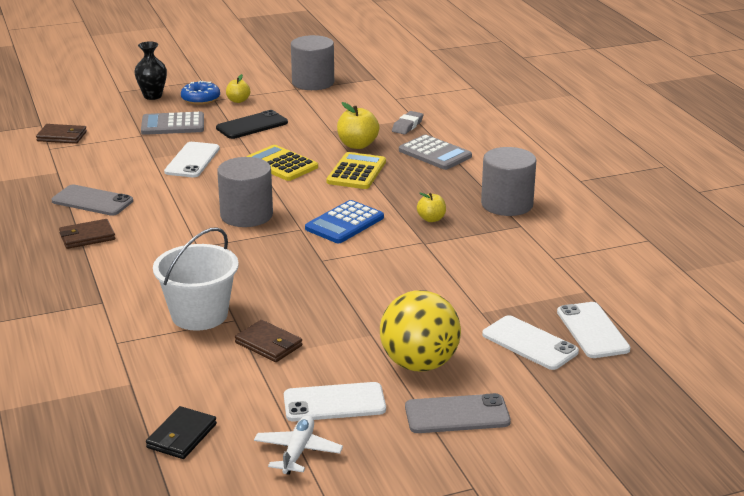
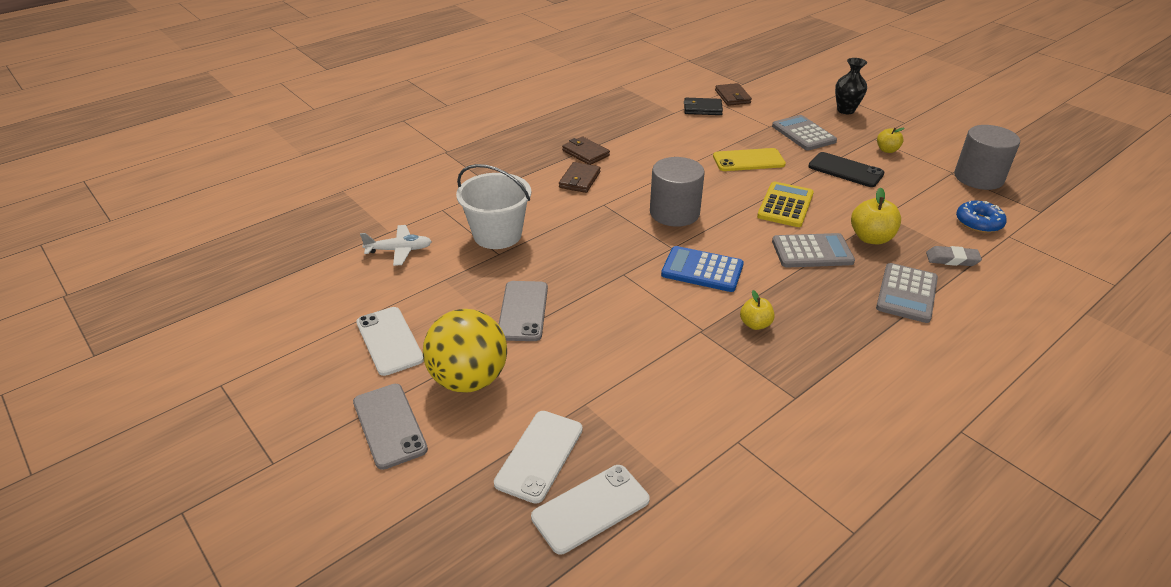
camera: 70 degrees right, 10 degrees up
grey phone [51,185,133,216] -> grey phone moved to [498,281,548,341]
black wallet [146,406,217,459] -> black wallet moved to [684,98,723,115]
white phone [164,142,220,177] -> yellow phone [713,148,786,171]
blue donut [181,81,220,105] -> blue donut moved to [956,201,1007,233]
brown wallet [235,320,302,362] -> brown wallet moved to [559,162,601,193]
white plane [254,415,343,475] -> white plane moved to [360,225,432,266]
yellow calculator [327,152,386,189] -> grey calculator [772,233,855,268]
grey cylinder [481,147,536,216] -> none

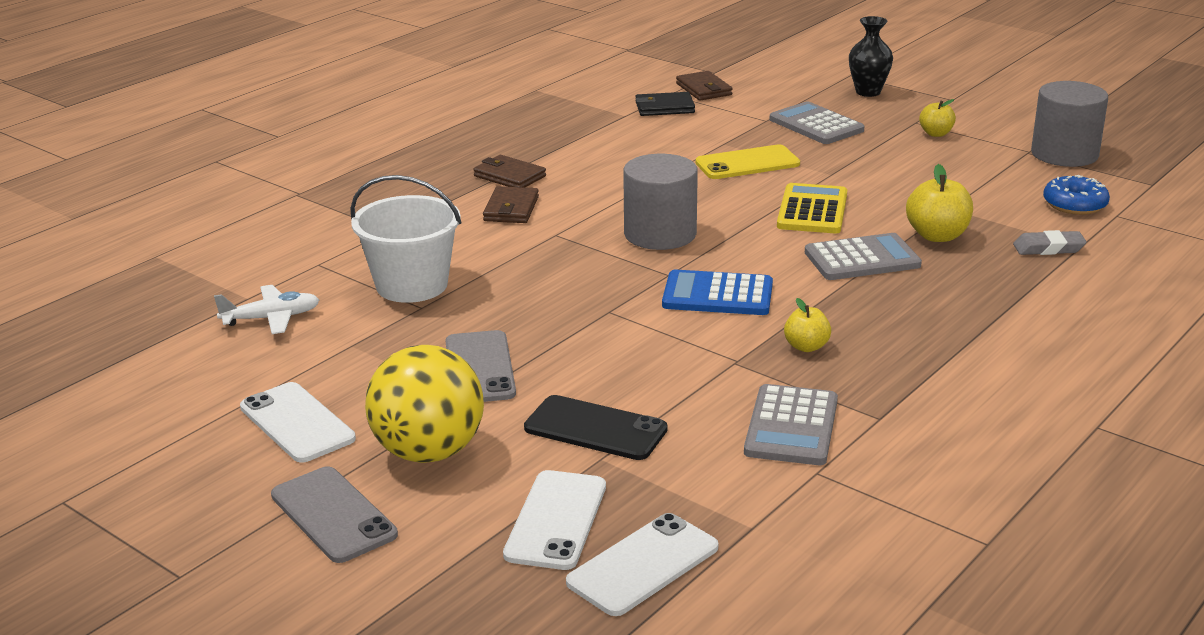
camera: 10 degrees left, 10 degrees down
black phone [808,152,884,187] -> black phone moved to [524,395,668,460]
grey calculator [876,263,938,323] -> grey calculator moved to [744,384,838,465]

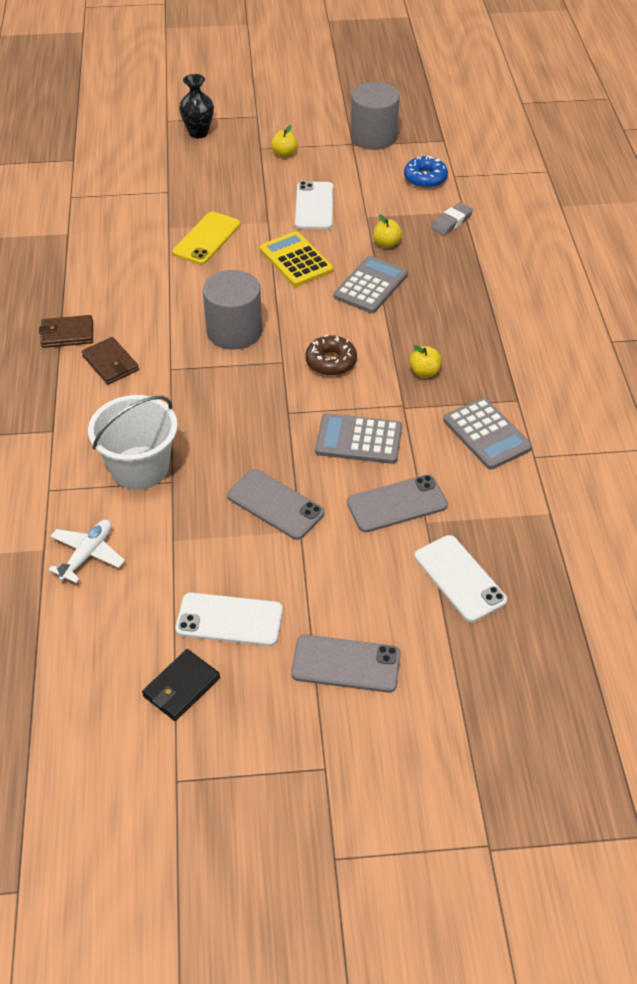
camera: 45 degrees left, 20 degrees up
yellow ball [365,345,484,463] -> none
black phone [524,395,668,460] -> grey phone [347,475,448,532]
white phone [566,513,718,616] -> white phone moved to [295,181,333,229]
black wallet [635,92,695,116] -> black wallet moved to [142,649,220,721]
blue calculator [662,270,773,315] -> brown donut [305,335,357,376]
brown wallet [676,71,733,101] -> none
grey calculator [769,102,864,144] -> grey calculator moved to [315,413,402,464]
yellow apple [906,164,973,242] -> yellow apple [373,214,402,248], size x0.62

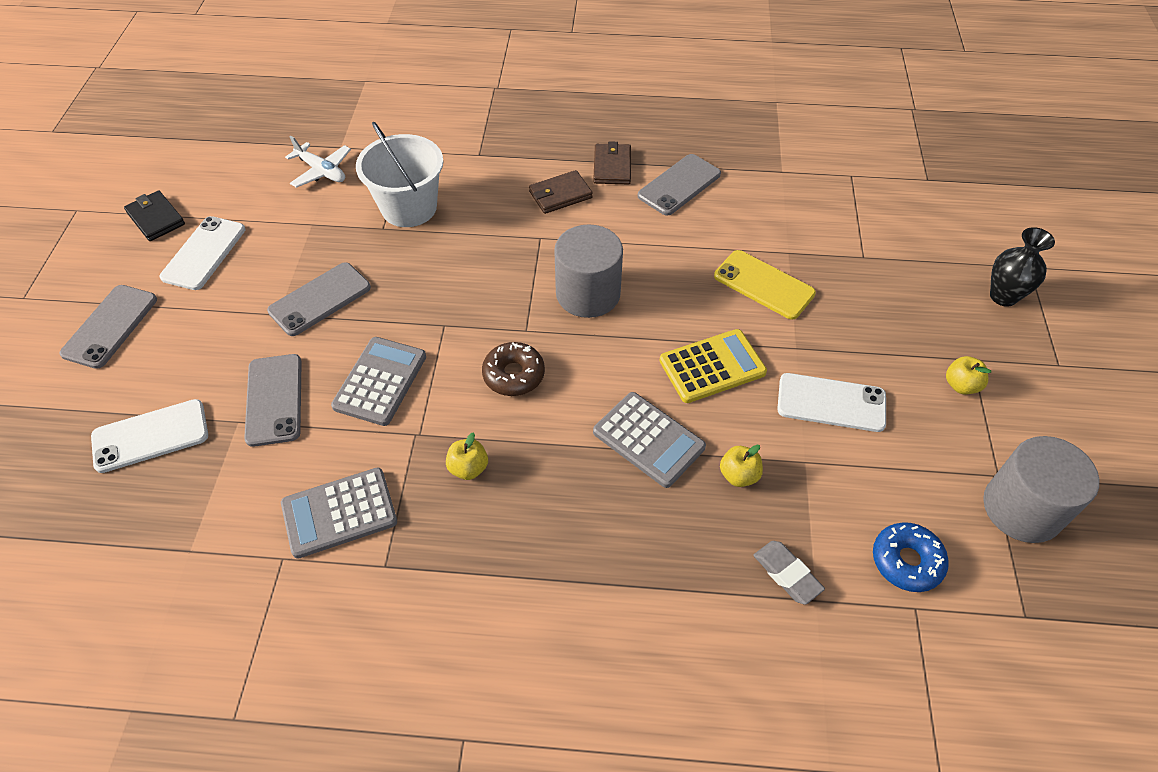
camera: 100 degrees right, 5 degrees up
none -> grey phone [637,154,721,216]

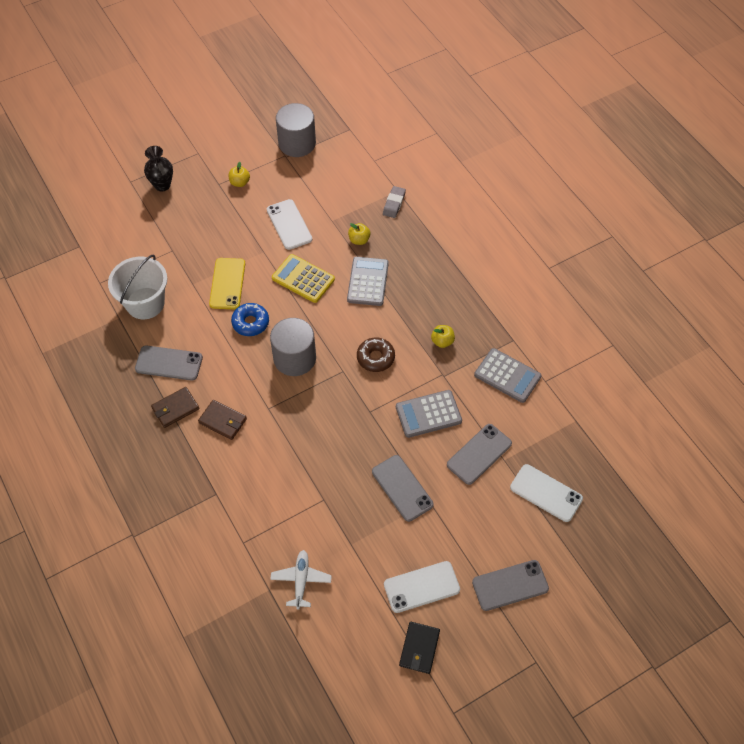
camera: 125 degrees left, 5 degrees up
grey phone [267,262,371,336] -> grey phone turned 45 degrees clockwise [372,455,434,522]
white bucket [356,122,443,227] -> white bucket moved to [108,255,167,319]
blue donut [873,522,949,592] -> blue donut moved to [231,303,269,336]

